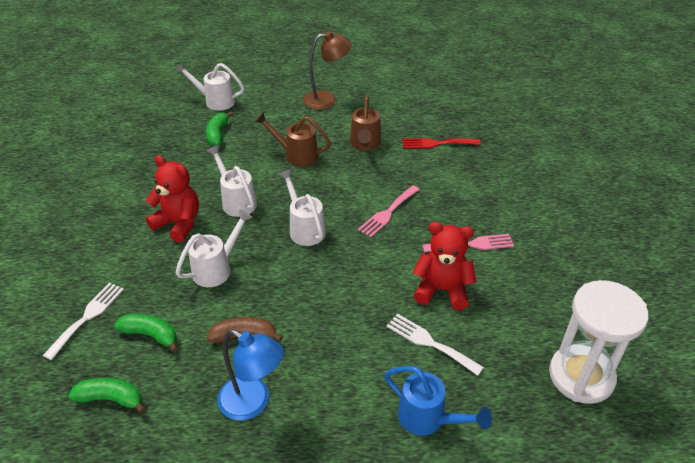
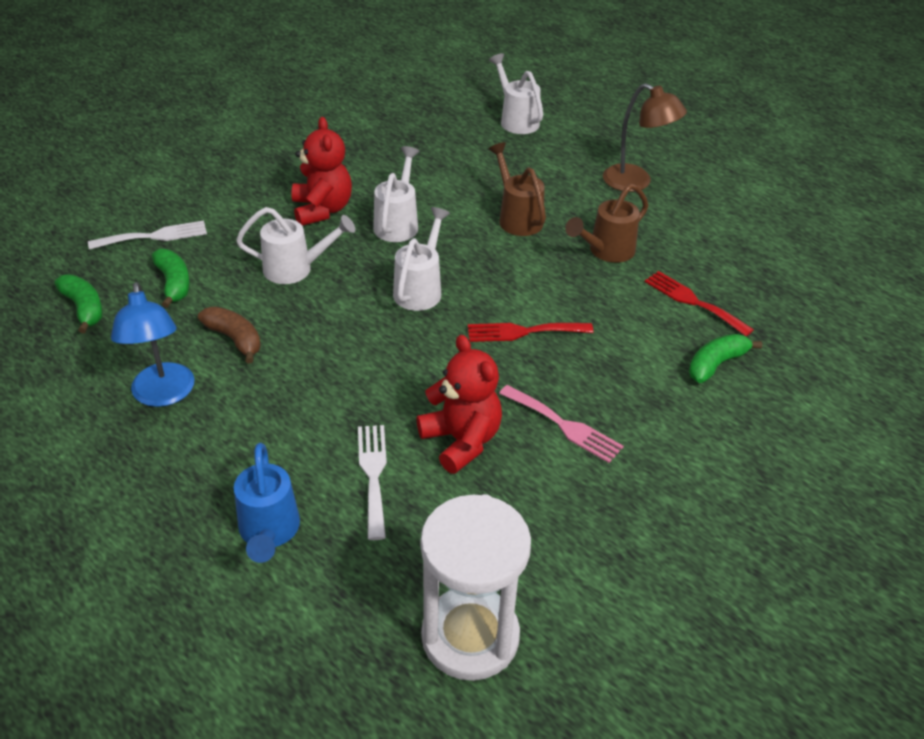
camera: 45 degrees right, 0 degrees up
green banana [206,111,233,146] -> green banana moved to [689,334,762,383]
pink fork [358,185,420,238] -> red fork [468,323,593,342]

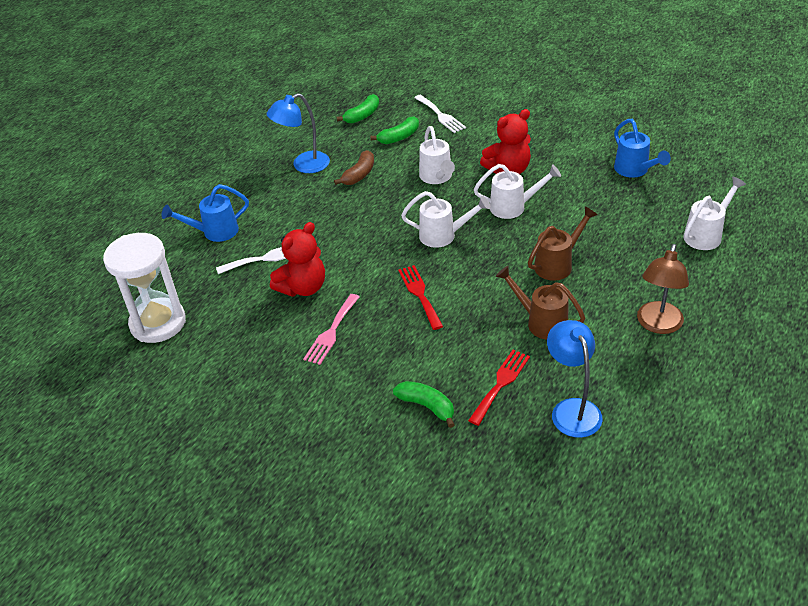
camera: 80 degrees right, 0 degrees up
none -> blue lamp [547,320,603,438]
none -> blue watering can [614,119,671,178]

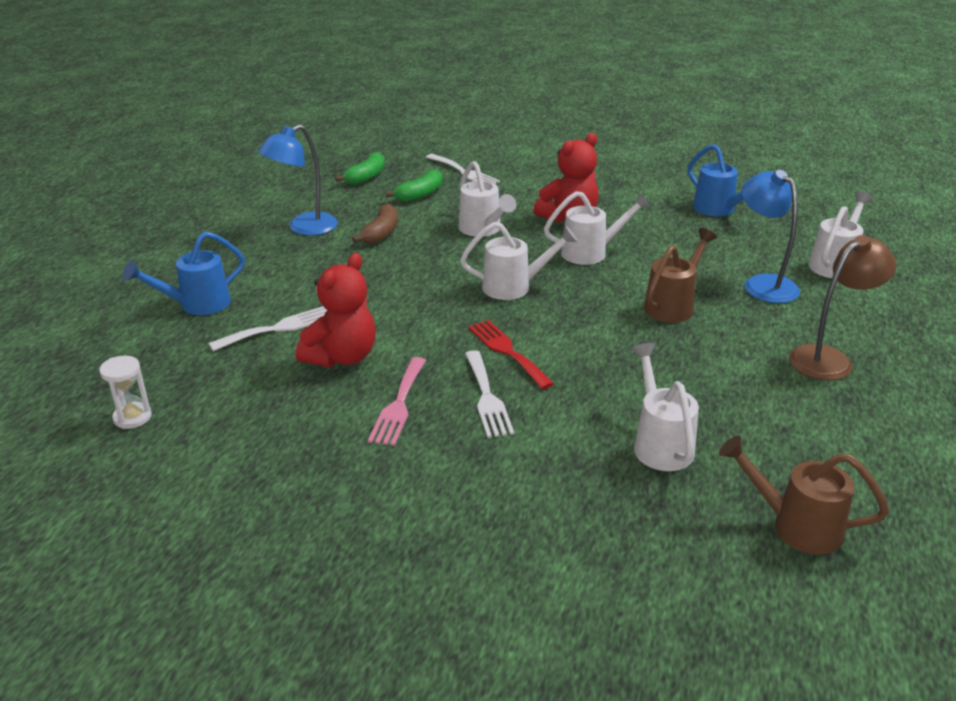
camera: 15 degrees left, 10 degrees down
white hourglass [103,233,186,343] -> white hourglass [99,356,152,429], size x0.44
green banana [393,381,455,428] -> none
red fork [468,350,530,426] -> white watering can [631,343,699,471]
brown watering can [496,266,585,340] -> brown watering can moved to [719,435,889,555]
blue lamp [547,320,603,438] -> blue lamp moved to [741,170,800,303]
brown lamp [637,244,689,334] -> brown lamp turned 135 degrees counterclockwise [789,235,897,380]
none -> white fork [465,350,514,438]

